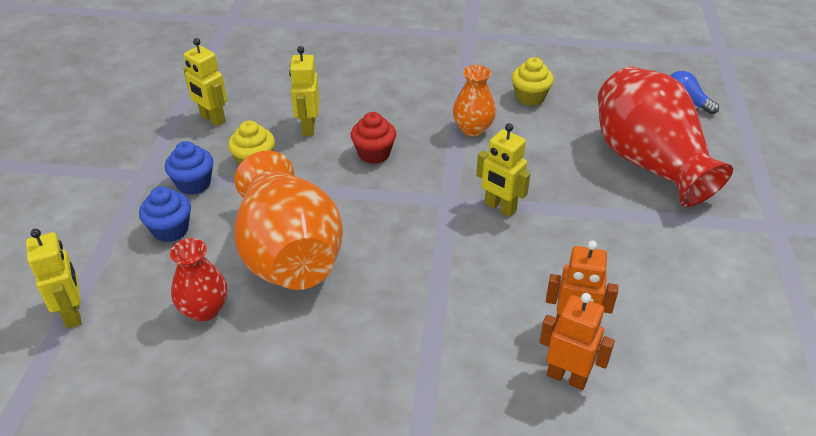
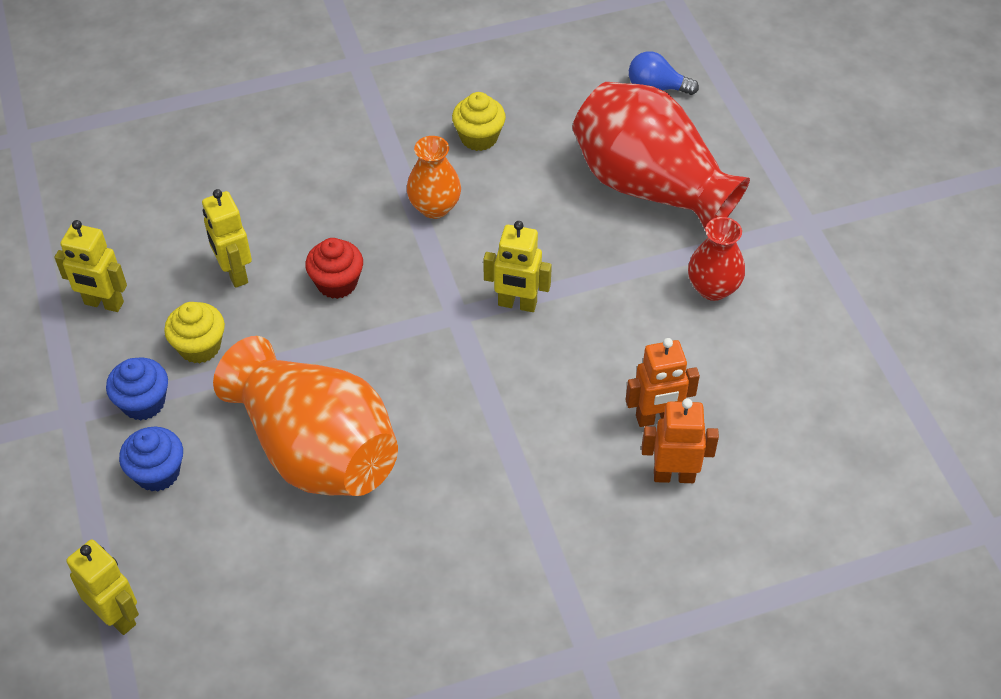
camera: 25 degrees left, 10 degrees up
red vase [170,238,228,321] -> red vase moved to [688,217,745,301]

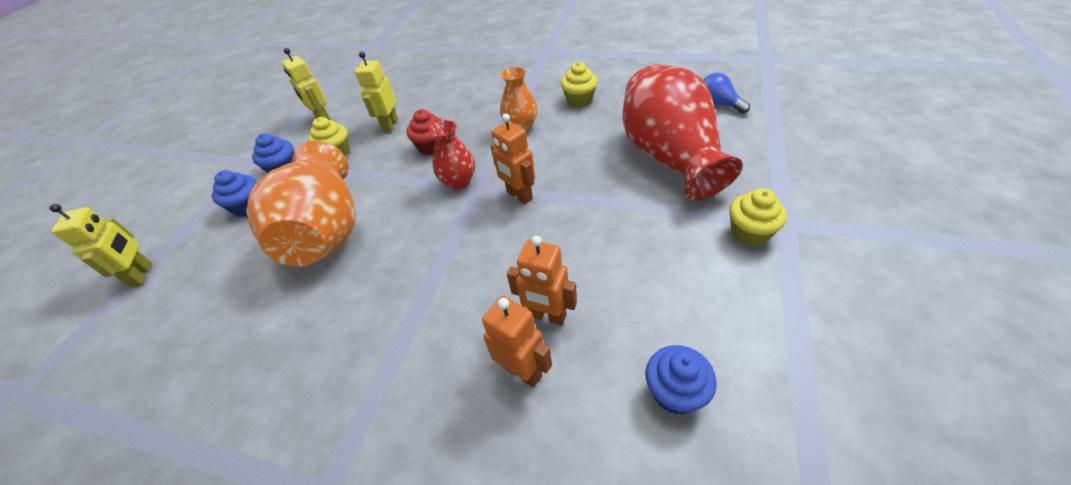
camera: 40 degrees right, 5 degrees down
yellow robot [483,221,552,312] -> orange robot [491,114,535,204]
red vase [688,217,745,301] -> red vase moved to [429,120,475,190]
none -> blue cupcake [645,345,717,414]
none -> yellow cupcake [729,189,787,246]

